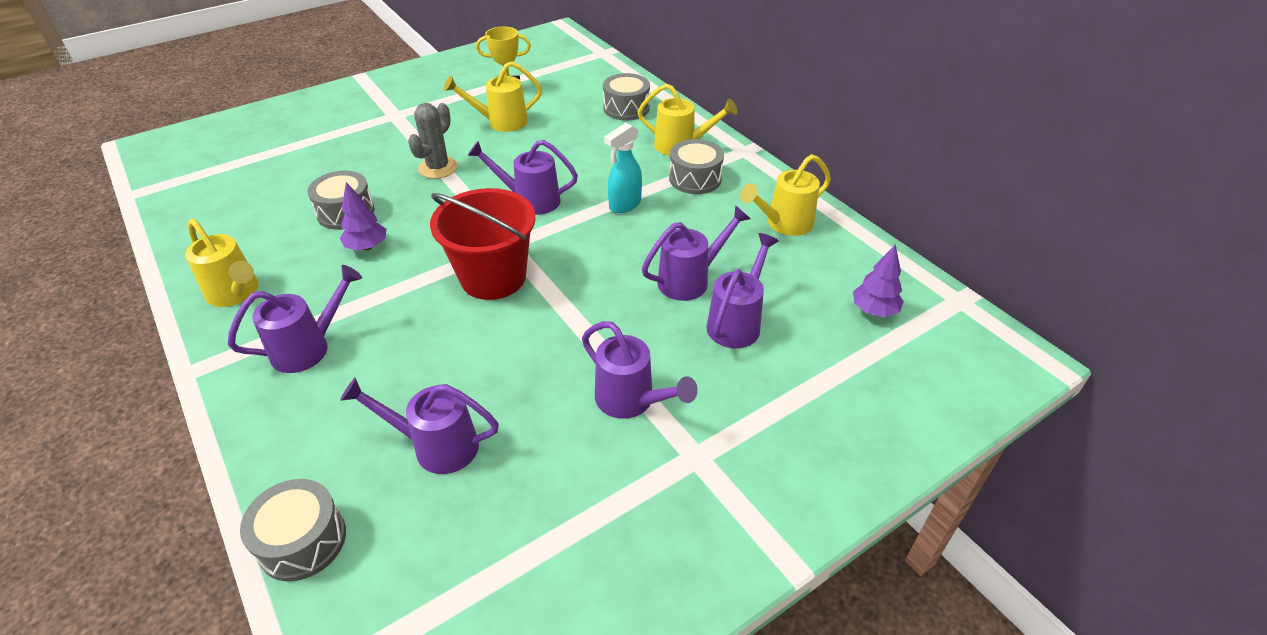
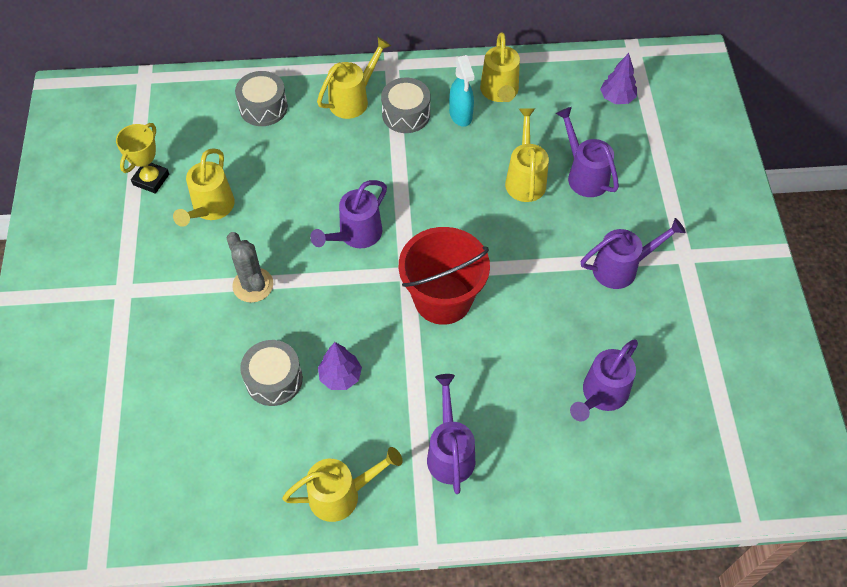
camera: 60 degrees left, 15 degrees up
grey drum [240,479,346,582] -> none
turquoise spray bottle [604,123,642,213] -> turquoise spray bottle moved to [449,55,474,127]
purple watering can [642,205,750,301] -> yellow watering can [505,108,549,202]

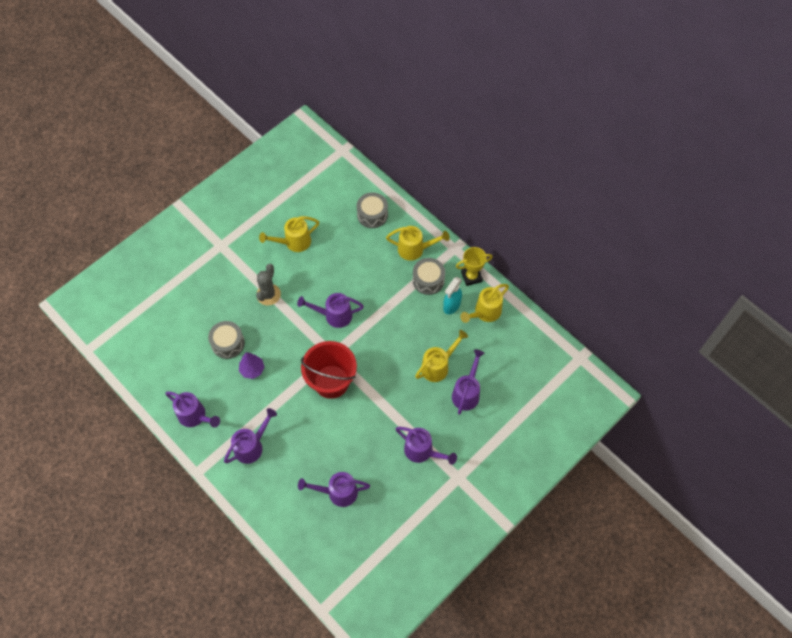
camera: 50 degrees right, 5 degrees up
yellow trophy [116,123,169,194] -> yellow trophy moved to [456,247,493,286]
yellow watering can [282,447,402,522] -> purple watering can [165,391,220,428]
purple tree [600,53,637,104] -> none

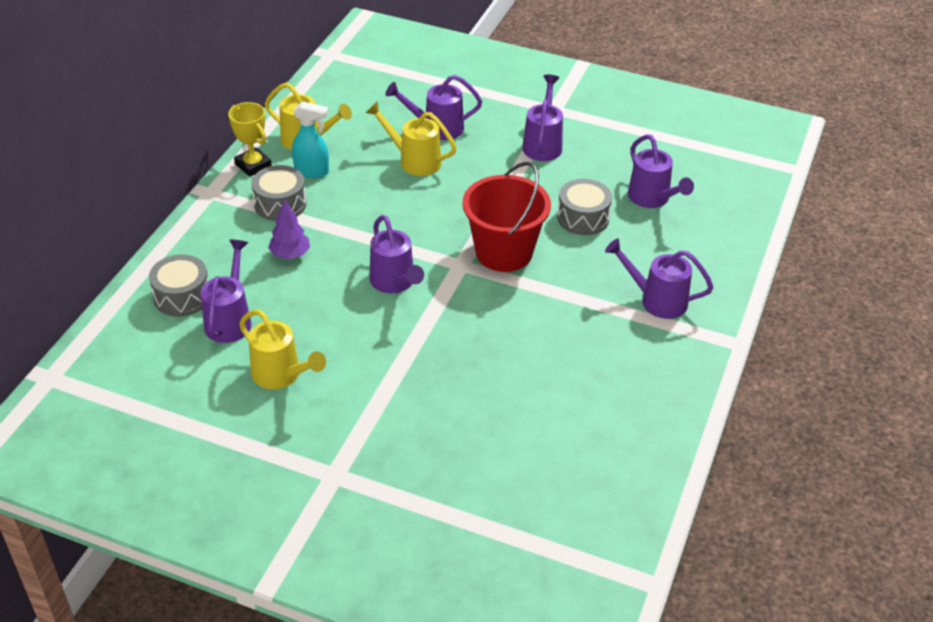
camera: 115 degrees left, 20 degrees down
purple watering can [165,391,220,428] -> purple watering can moved to [201,239,251,343]
grey drum [208,321,245,359] -> grey drum moved to [557,179,612,235]
purple tree [239,352,264,379] -> purple tree moved to [268,199,310,259]
grey cactus [256,264,281,306] -> none
yellow watering can [386,226,450,261] -> none

